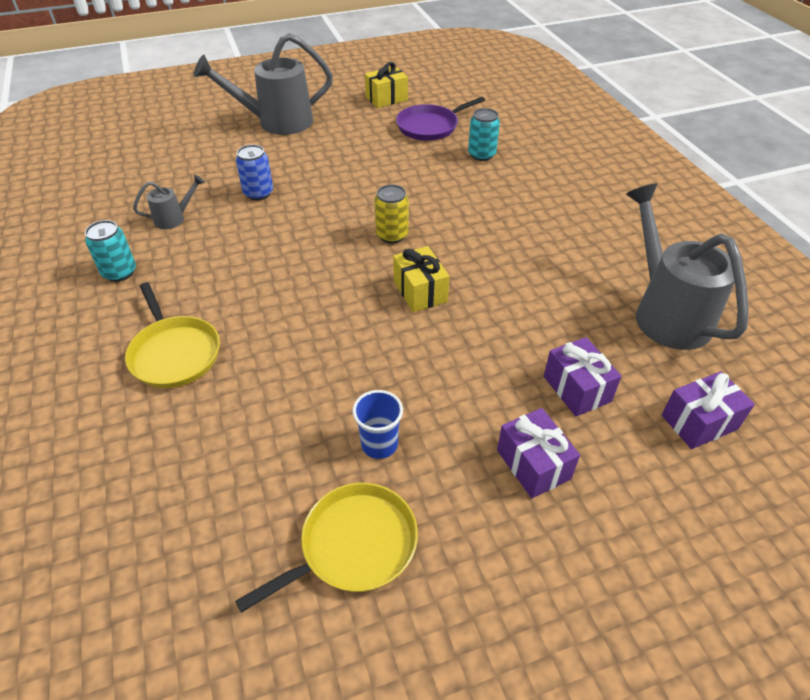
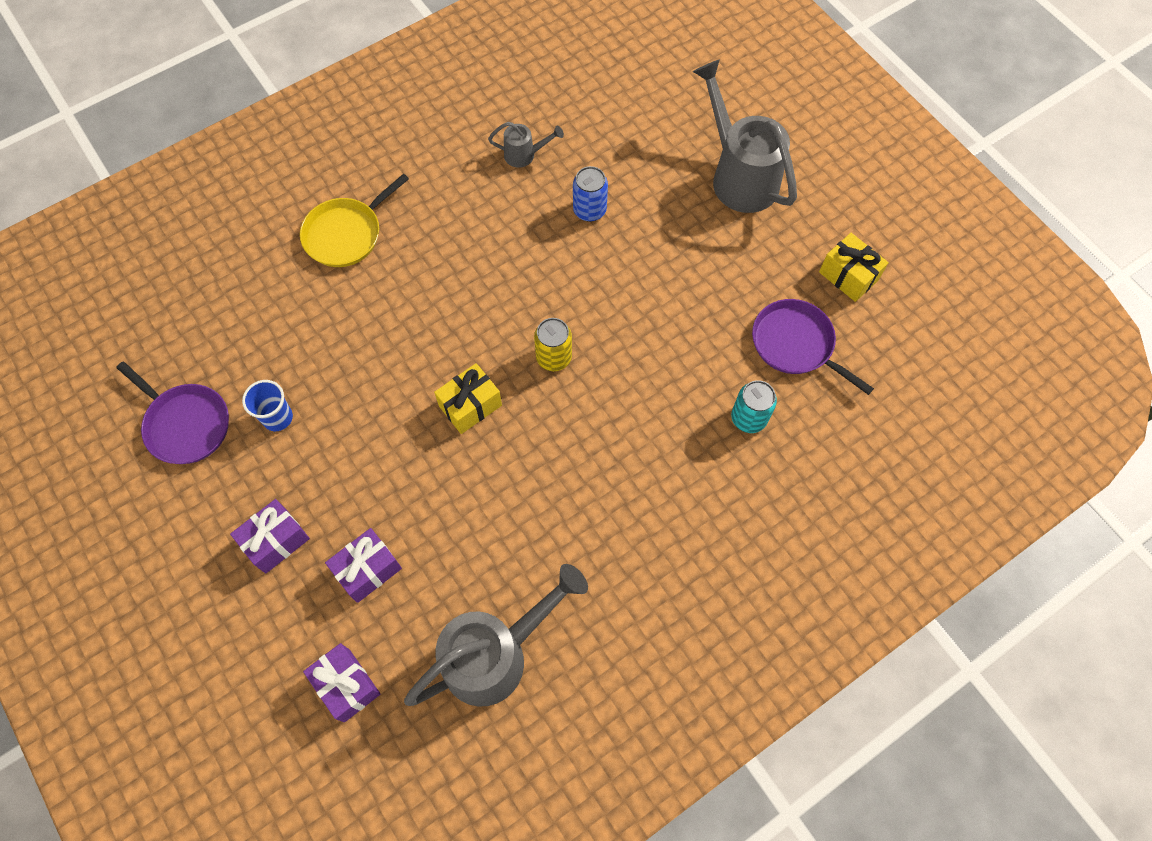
camera: 75 degrees right, 20 degrees up
turquoise can [85,220,136,282] -> none
grey watering can [133,174,205,229] -> grey watering can turned 45 degrees counterclockwise [488,122,564,168]
yellow pan [235,483,418,613] -> purple pan [116,361,229,464]

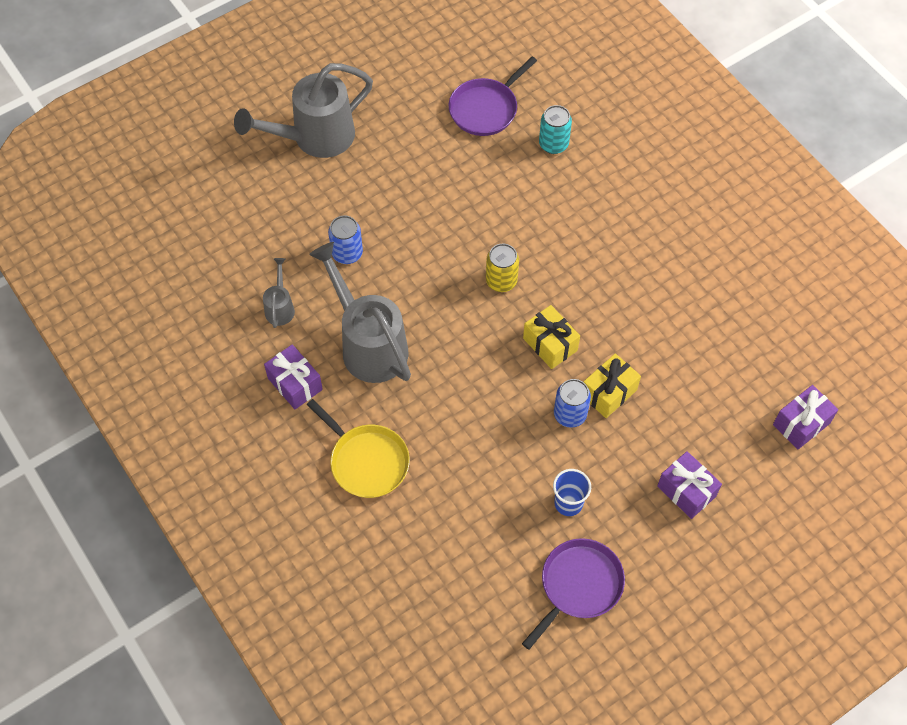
camera: 90 degrees left, 5 degrees down
purple gift [325,528,402,603] -> purple gift moved to [264,344,323,409]
grey watering can [404,564,588,707] -> grey watering can moved to [309,242,411,383]
yellow gift [819,233,889,302] -> yellow gift moved to [584,353,641,418]
none -> blue can [554,379,591,428]

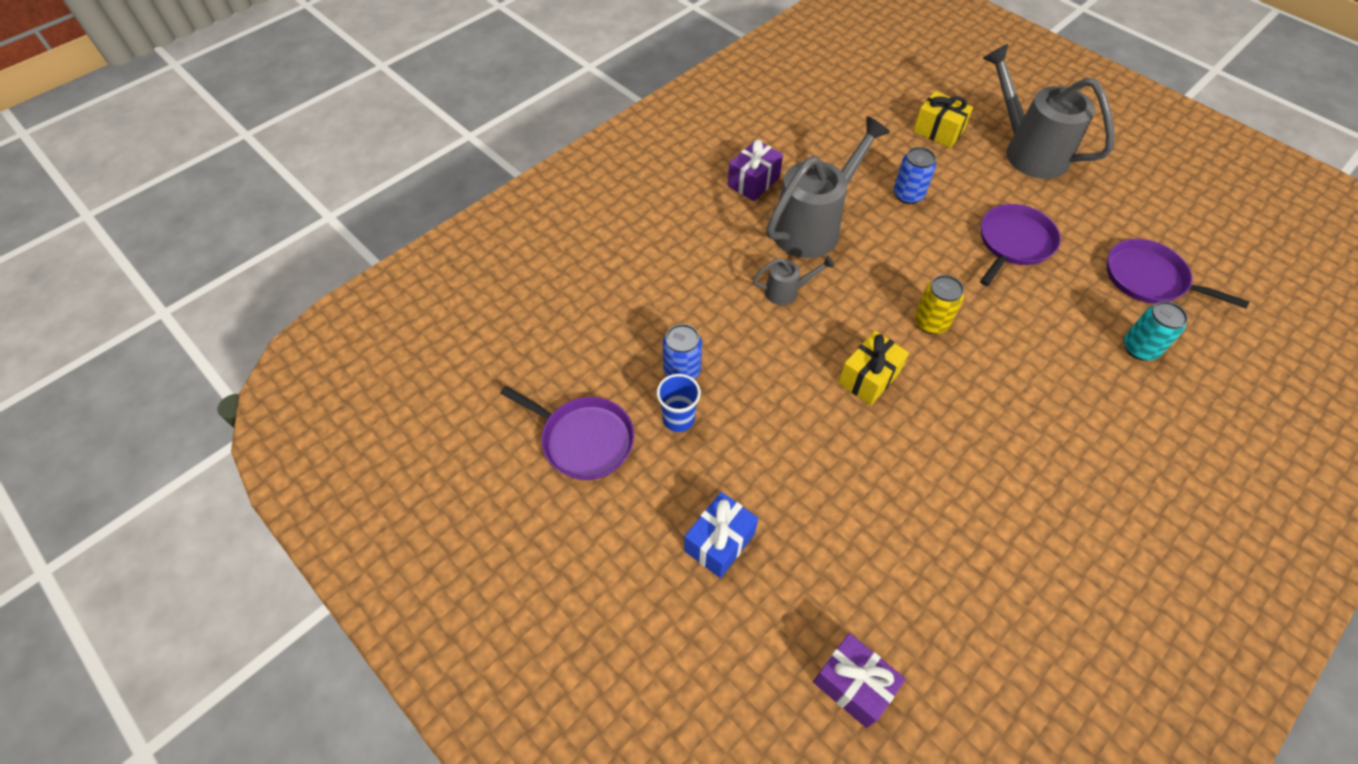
camera: 80 degrees right, 5 degrees down
grey watering can [263,258,295,328] -> grey watering can moved to [752,255,834,305]
yellow pan [307,399,410,498] -> none
blue can [554,379,591,428] -> blue can moved to [663,324,702,379]
yellow gift [584,353,641,418] -> yellow gift moved to [913,91,973,148]
purple gift [657,451,722,519] -> blue gift [684,492,758,578]
none -> purple pan [980,204,1061,286]

